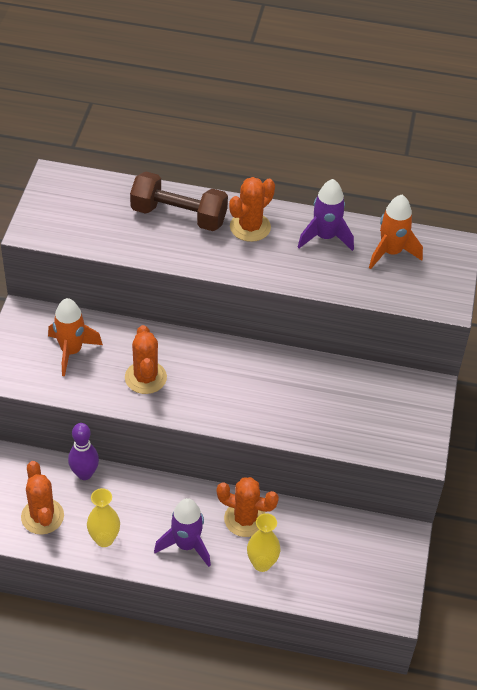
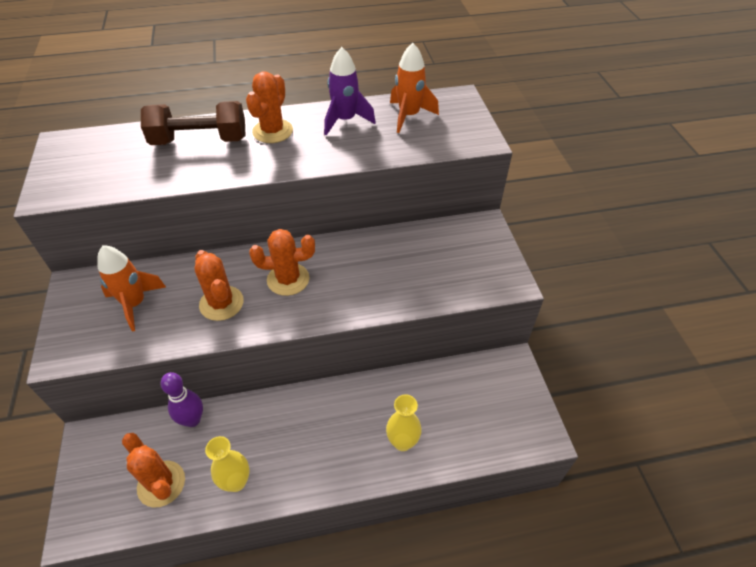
camera: 20 degrees left, 0 degrees up
purple rocket [154,498,211,567] -> none
orange cactus [217,477,279,537] -> orange cactus moved to [249,229,315,296]

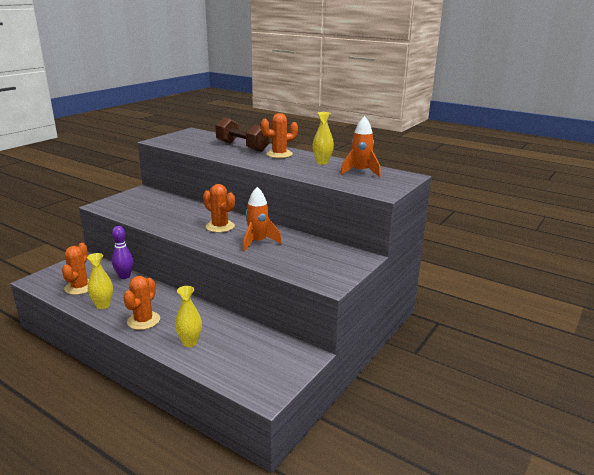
camera: 45 degrees right, 25 degrees down
orange rocket [97,245,166,331] -> orange rocket moved to [243,187,282,252]
orange cactus [195,250,244,321] -> orange cactus moved to [123,276,160,330]
purple rocket [324,47,376,135] -> yellow vase [313,112,334,165]

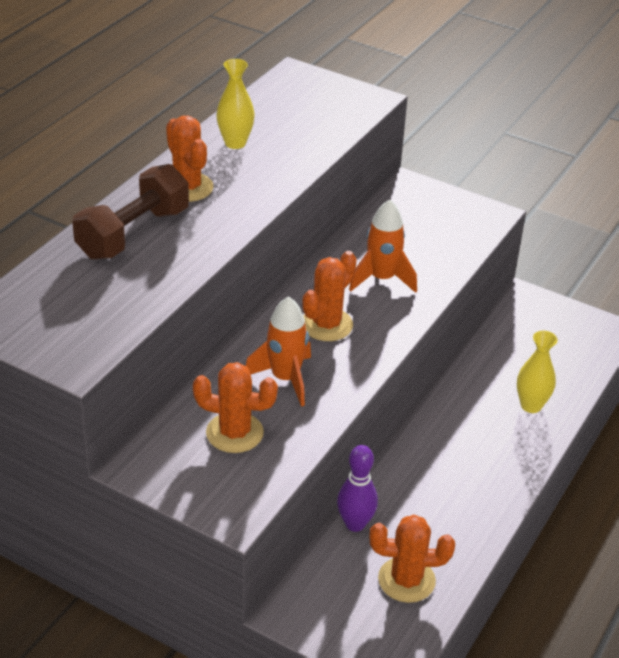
camera: 95 degrees left, 15 degrees up
yellow vase [87,253,113,309] -> none
orange cactus [123,276,160,330] -> orange cactus moved to [193,362,278,453]
orange rocket [340,116,381,177] -> orange rocket moved to [246,296,311,407]

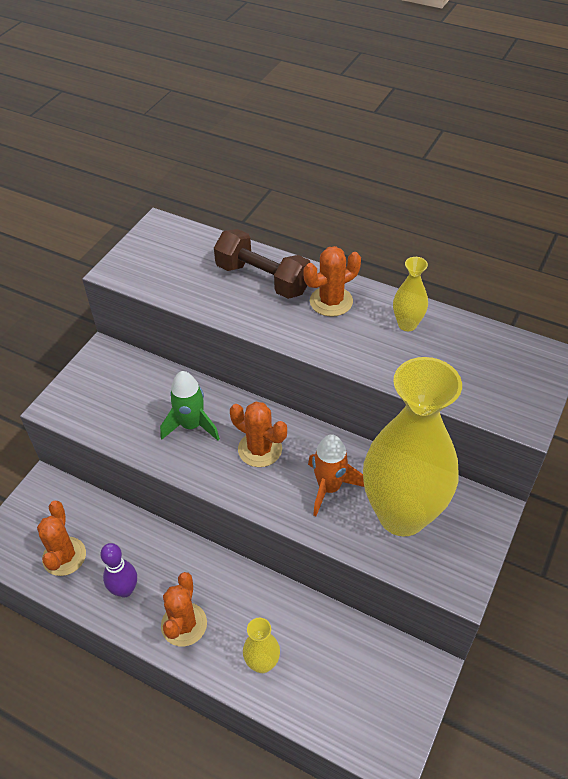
camera: 90 degrees right, 10 degrees up
orange cactus [193,362,278,453] -> orange cactus moved to [161,572,207,646]
orange rocket [246,296,311,407] -> green rocket [160,371,220,440]
purple bowling pin [337,445,378,532] -> purple bowling pin moved to [100,543,137,597]
none -> yellow vase [363,357,462,536]

